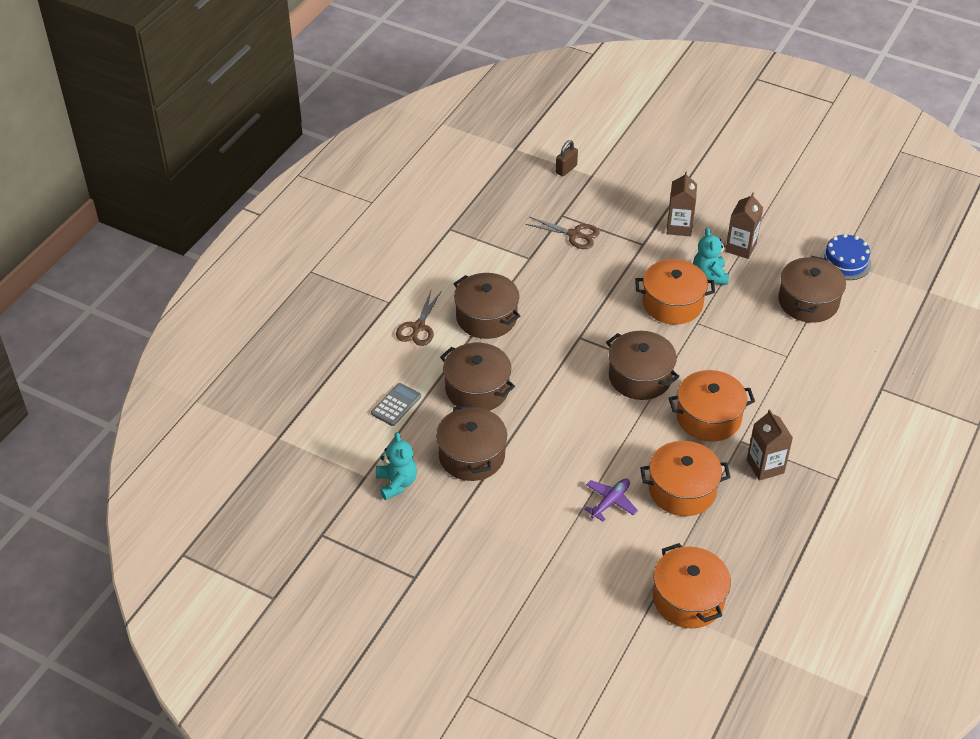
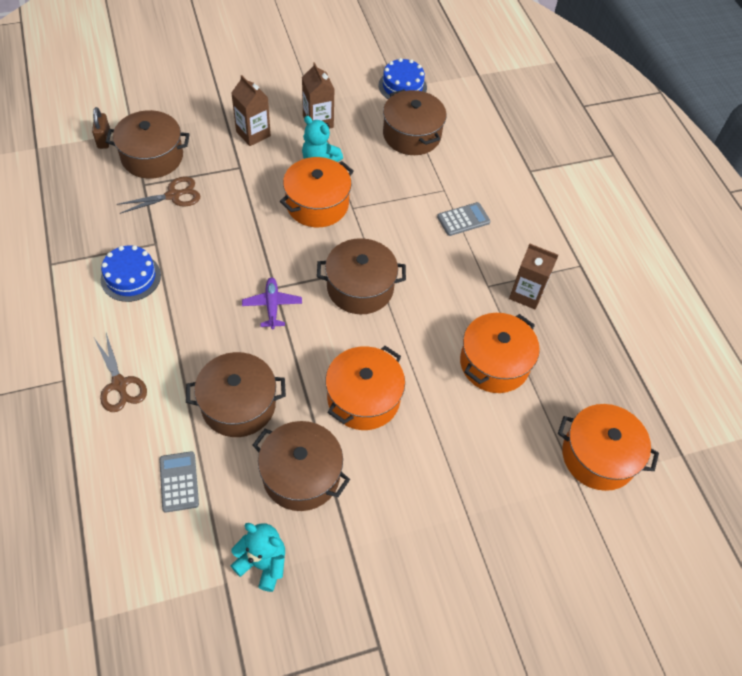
camera: 50 degrees left, 10 degrees up
brown pot [453,273,520,339] -> brown pot moved to [106,110,190,179]
purple plane [584,478,638,521] -> purple plane moved to [242,277,302,329]
orange pot [669,370,755,442] -> orange pot moved to [325,346,405,430]
none -> blue cake [101,245,161,302]
none -> grey calculator [437,202,490,236]

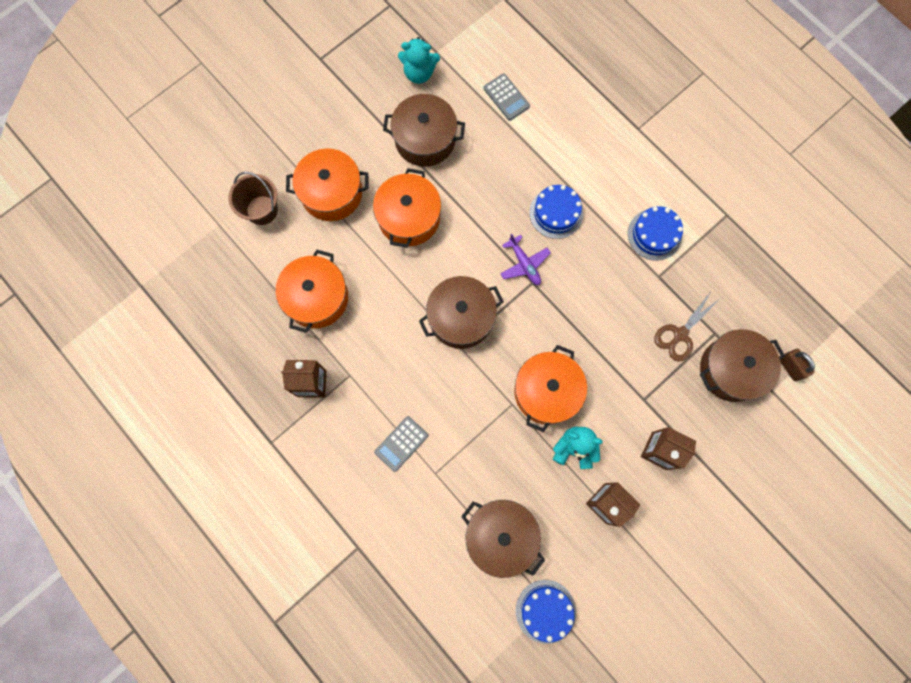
camera: 160 degrees right, 20 degrees up
brown scissors [94,333,147,412] -> none
brown pot [186,352,286,437] -> none
orange pot [558,404,659,491] -> orange pot moved to [286,148,369,221]
none -> brown bucket [228,172,278,225]
none -> blue cake [529,185,583,239]

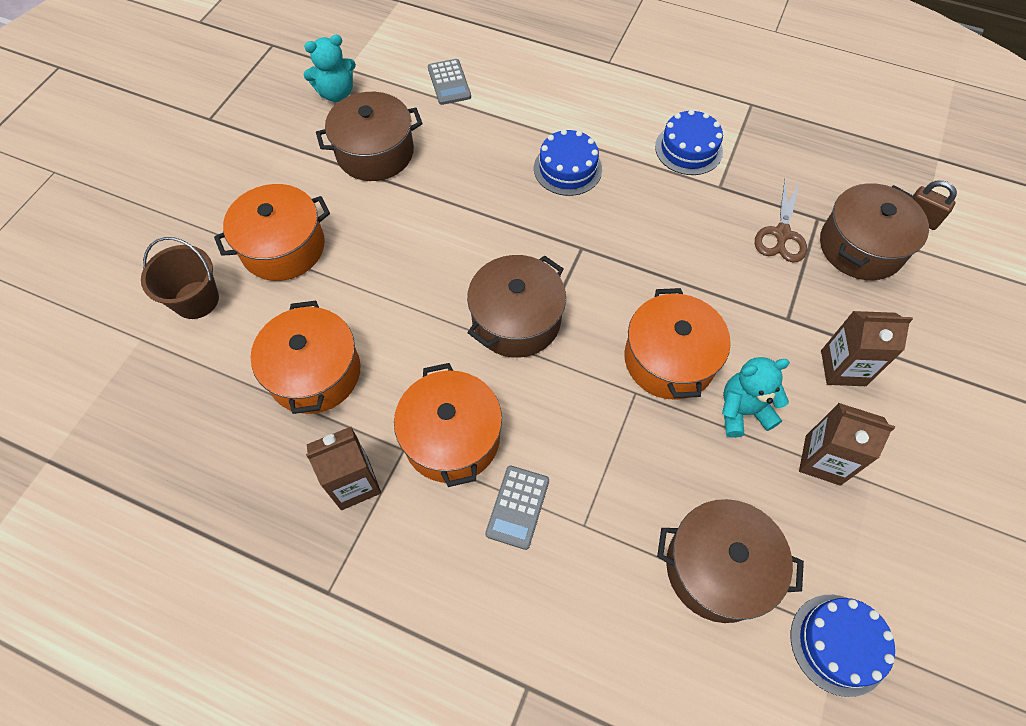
camera: 25 degrees left, 15 degrees down
orange pot [373,168,441,248] -> orange pot moved to [394,363,502,487]
grey calculator [483,73,530,121] -> grey calculator turned 45 degrees clockwise [428,59,471,105]
purple plane [500,234,551,285] -> none

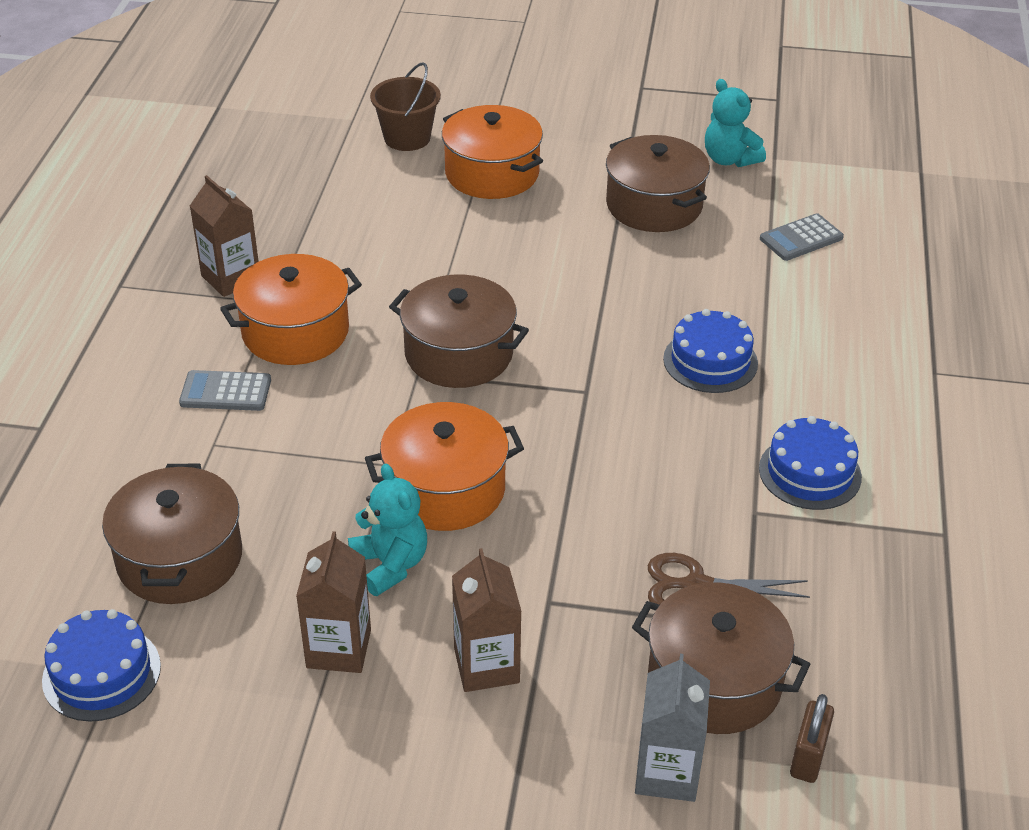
camera: 75 degrees right, 20 degrees down
orange pot [251,301,360,414] -> none
none -> grey carton [635,654,710,802]

